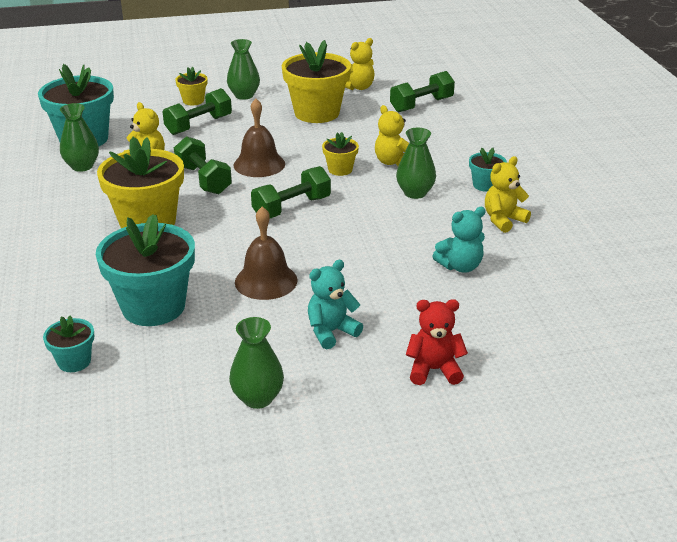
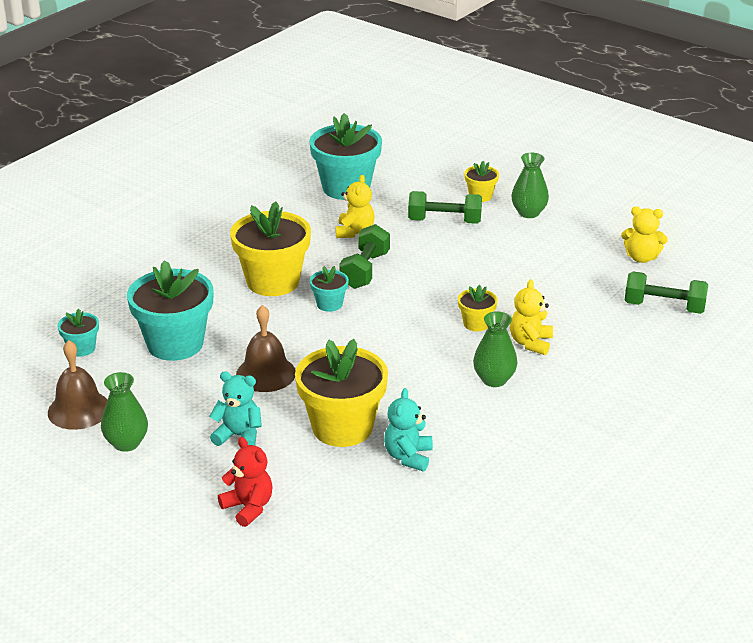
camera: 50 degrees right, 0 degrees up
green vase [60,103,99,172] -> none
brown bell [233,99,285,177] -> brown bell moved to [48,340,107,430]
green dumbbell [251,166,331,218] -> none
yellow flower pot [282,40,351,123] -> yellow flower pot moved to [295,339,388,447]
turquoise teddy bear [432,207,486,273] -> turquoise teddy bear turned 75 degrees clockwise [384,388,433,471]
turquoise flower pot [469,148,507,192] -> turquoise flower pot moved to [310,266,349,312]
yellow teddy bear [485,156,531,233] -> none

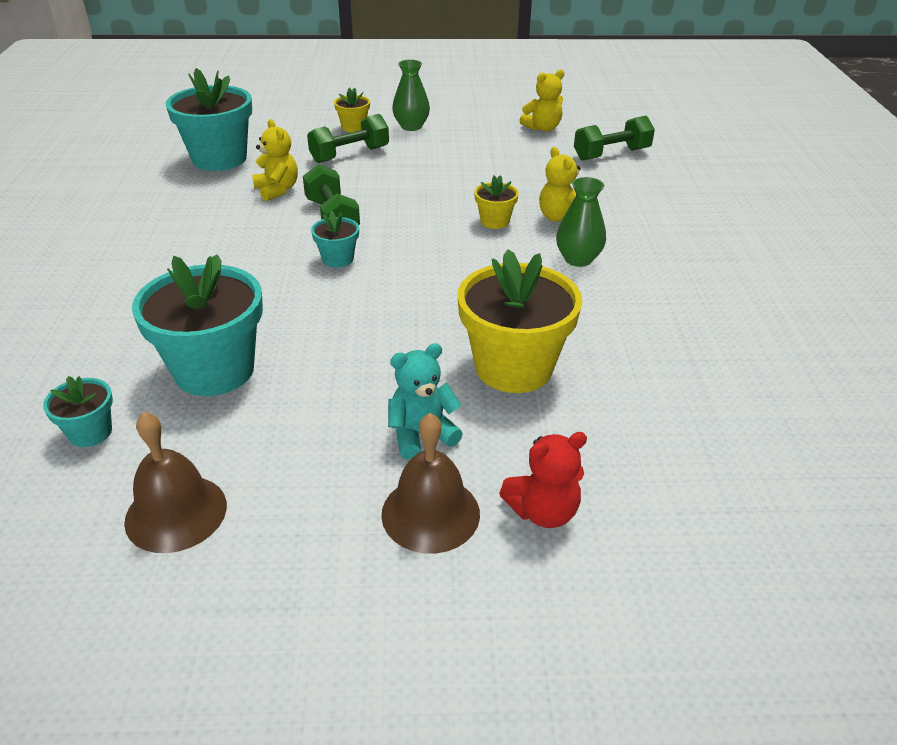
camera: 40 degrees left, 5 degrees up
green vase [101,372,148,452] -> none
red teddy bear [218,437,273,527] -> red teddy bear turned 150 degrees clockwise [499,432,587,528]
yellow flower pot [230,201,311,296] -> none
brown bell [236,305,296,392] -> brown bell moved to [381,413,480,554]
turquoise teddy bear [384,388,433,471] -> none

